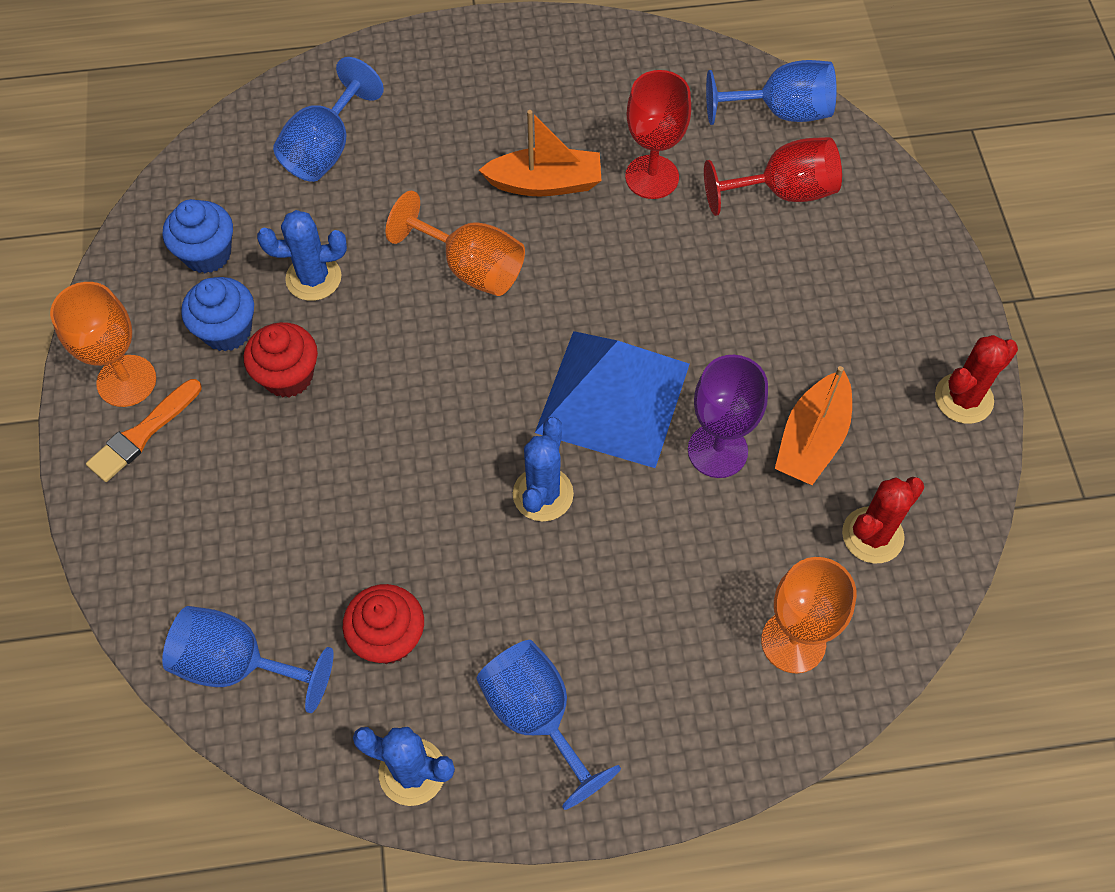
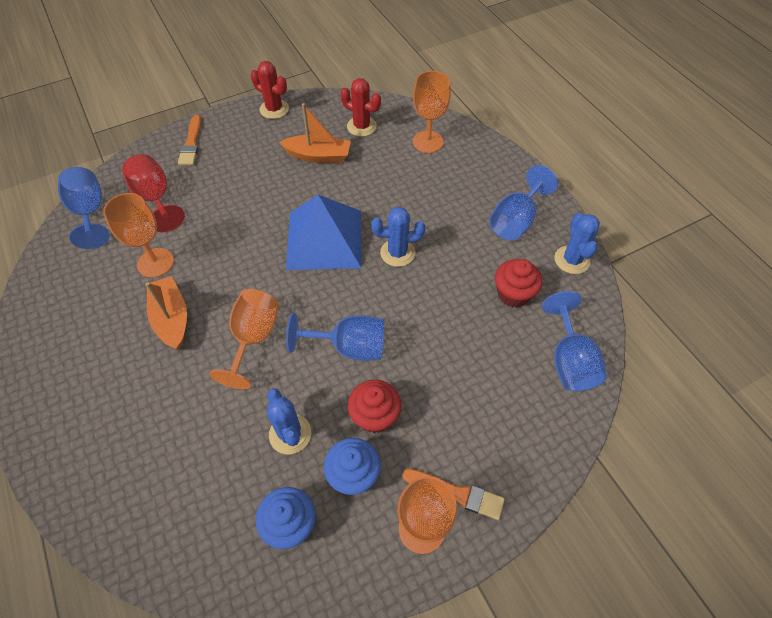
camera: 110 degrees left, 5 degrees down
blue goblet [273,57,384,182] -> blue goblet moved to [286,313,384,361]
red goblet [625,70,691,199] -> orange goblet [103,193,174,278]
purple goblet [688,355,768,478] -> none
none -> orange brush [178,115,201,165]

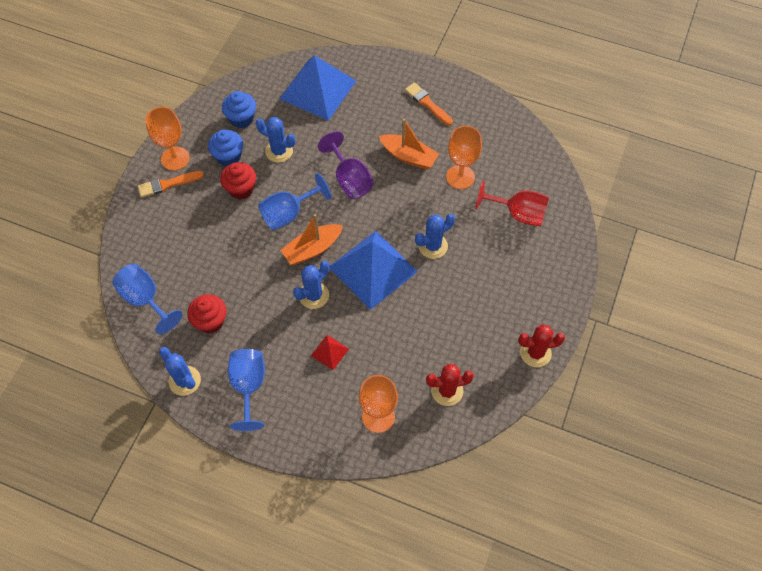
camera: 140 degrees right, 5 degrees up
blue goblet [58,167,110,249] -> none
orange brush [178,115,201,165] -> orange brush moved to [405,82,453,126]
orange goblet [210,289,279,389] -> purple goblet [318,131,374,199]
orange boat [279,103,351,163] -> orange boat moved to [281,214,343,265]
none -> blue pyramid [279,55,356,121]
none -> red pyramid [311,335,349,370]
none -> blue cactus [415,214,455,259]

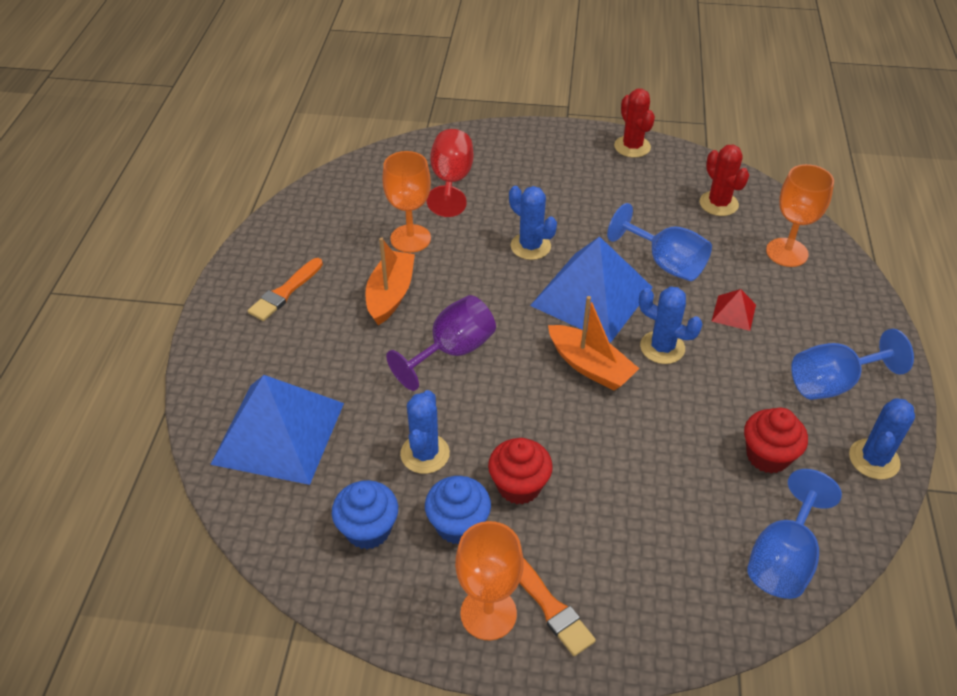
camera: 105 degrees left, 15 degrees down
blue goblet [258,173,331,230] -> blue goblet moved to [607,203,712,281]

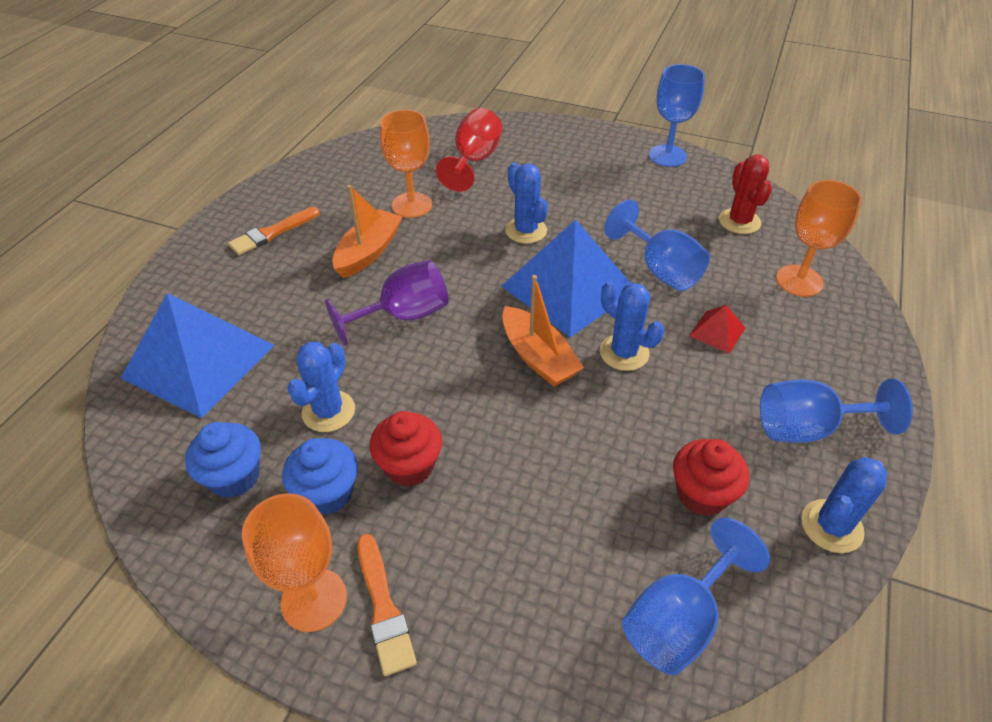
camera: 15 degrees right, 0 degrees up
red cactus [614,89,655,158] -> blue goblet [649,64,705,167]

